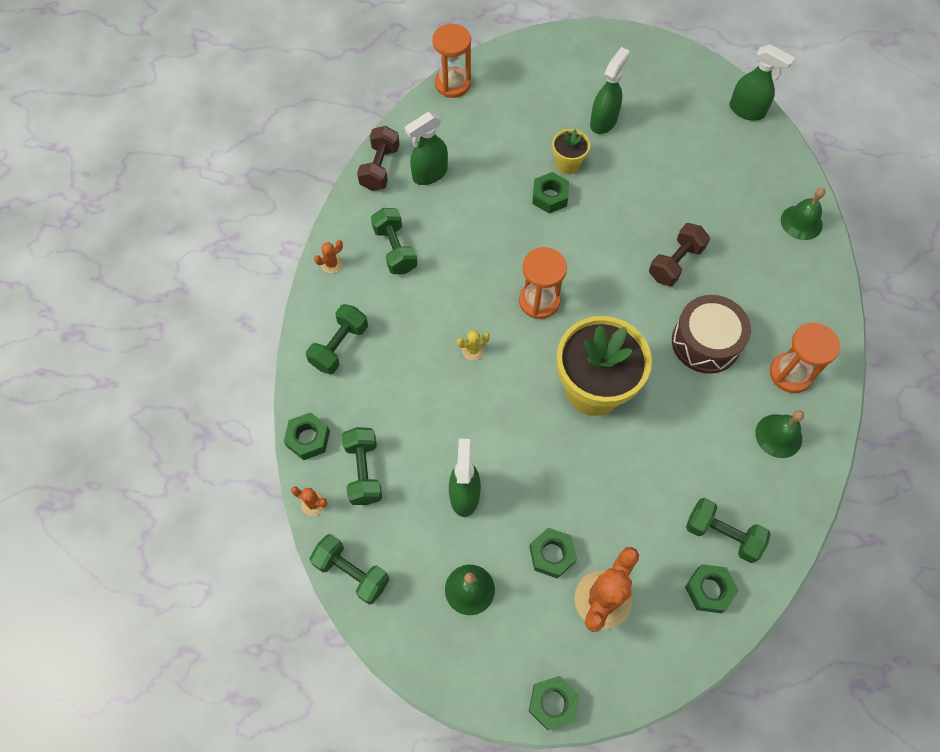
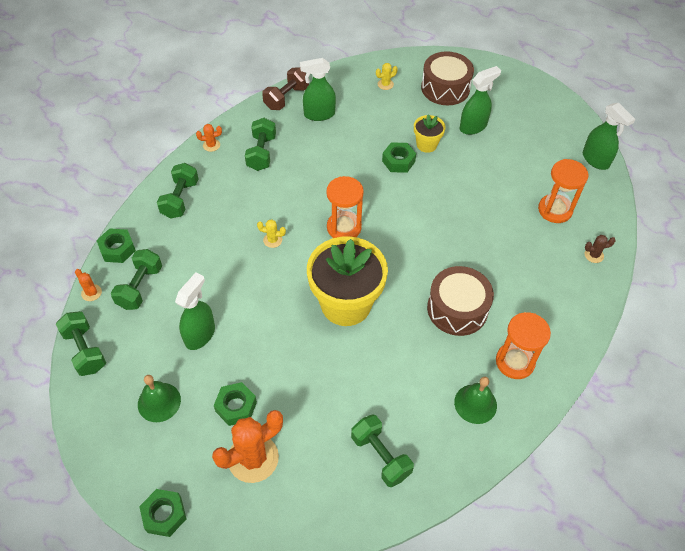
camera: 25 degrees right, 10 degrees down
green dumbbell [306,304,368,374] -> green dumbbell turned 45 degrees counterclockwise [157,163,198,219]
orange hourglass [432,24,471,98] -> orange hourglass moved to [538,159,588,223]
brown dumbbell [649,223,710,286] -> none
green nut [685,564,739,613] -> none
green bell [781,188,825,240] -> brown cactus [585,235,616,263]
none -> yellow cactus [376,63,398,90]
none -> brown drum [421,51,474,105]

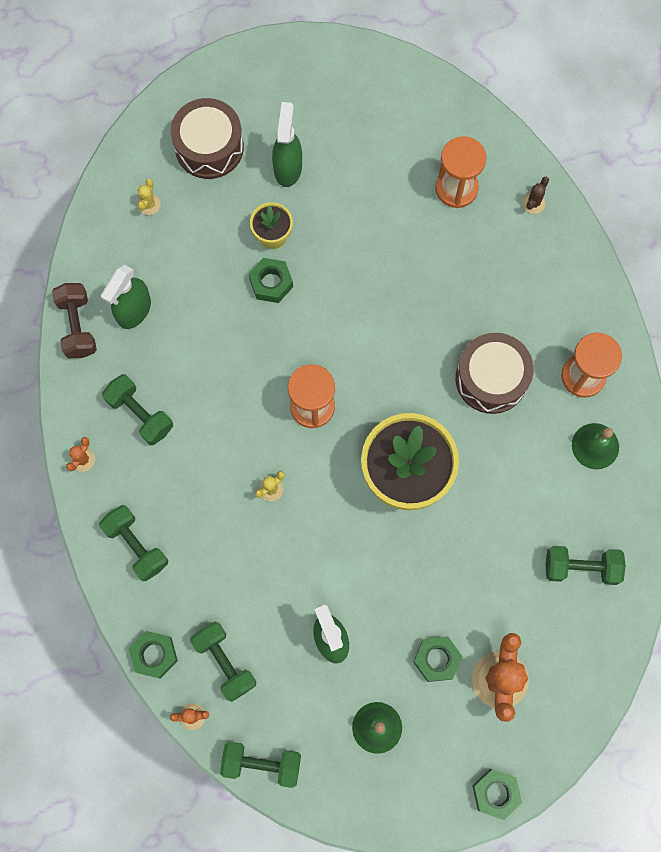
camera: 50 degrees left, 20 degrees up
green spray bottle [583,103,635,170] -> none

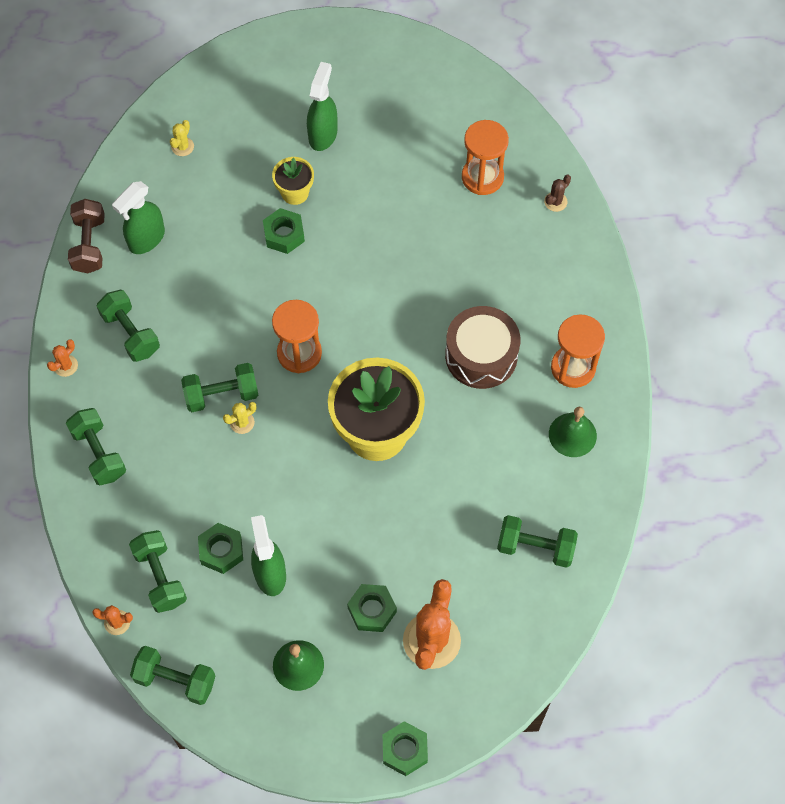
camera: 10 degrees right, 10 degrees down
green nut [129,631,178,679] -> green nut moved to [198,523,243,574]
brown drum [171,98,244,179] -> none
none -> green dumbbell [181,363,258,412]

